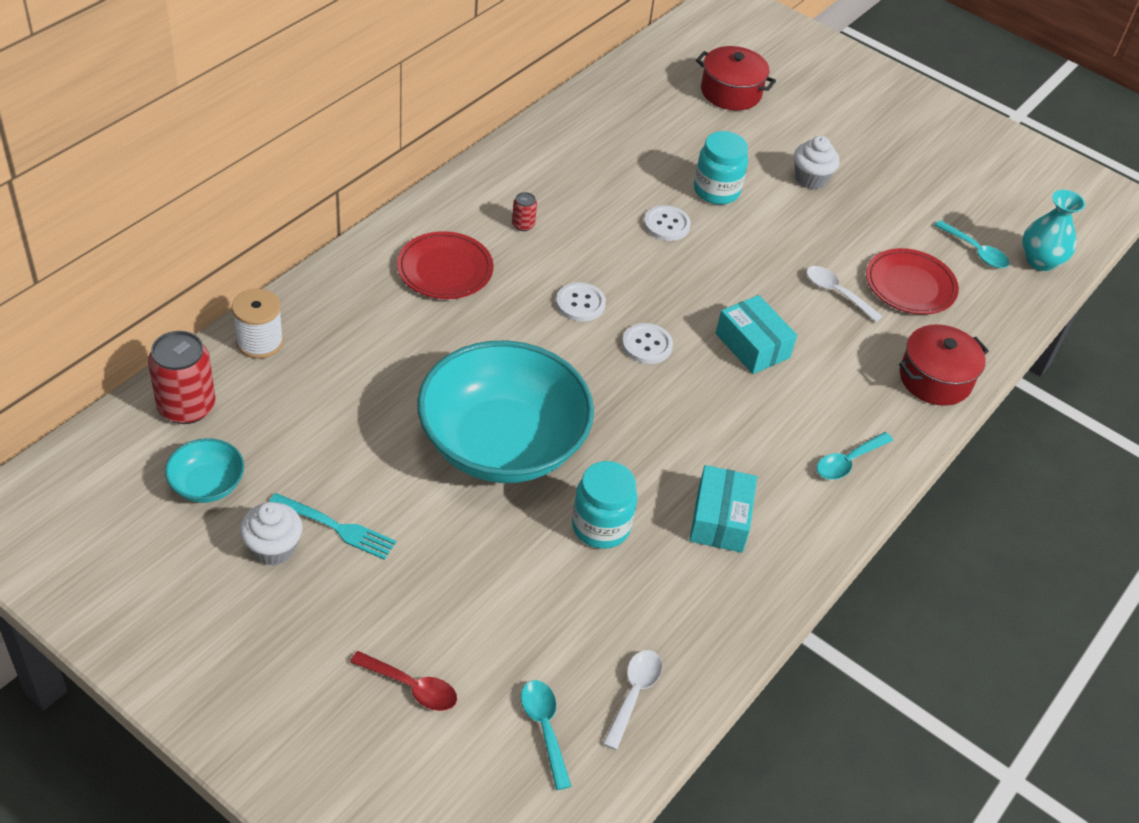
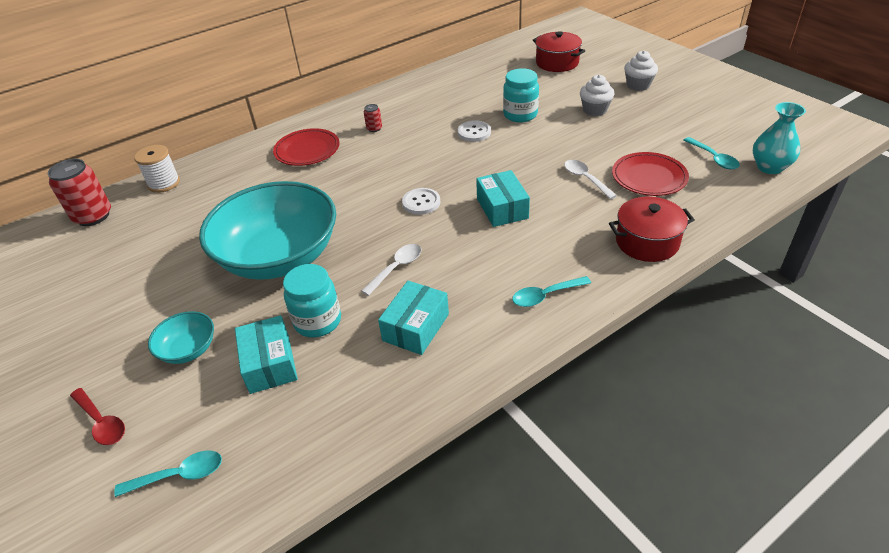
camera: 25 degrees right, 5 degrees down
turquoise bowl [165,438,245,503] -> turquoise bowl moved to [148,311,214,364]
white cupcake [240,502,303,566] -> white cupcake moved to [624,51,658,91]
turquoise fork [269,493,396,560] -> none
turquoise spoon [521,680,572,790] -> turquoise spoon turned 75 degrees clockwise [114,450,222,497]
white button [556,282,606,322] -> none
white spoon [603,650,662,750] -> white spoon moved to [362,244,421,296]
none -> turquoise box [235,315,298,394]

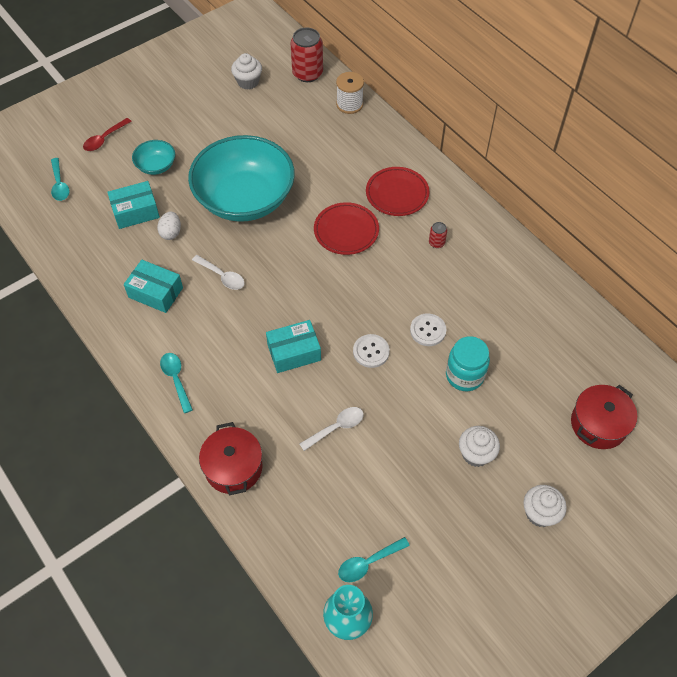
camera: 85 degrees right, 15 degrees up
turquoise jar [283,264,341,338] -> white egg [157,212,181,240]
white button [402,188,440,215] -> white button moved to [353,334,390,368]
red plate [612,152,689,196] -> red plate moved to [314,202,379,255]
none -> white cupcake [231,53,262,90]

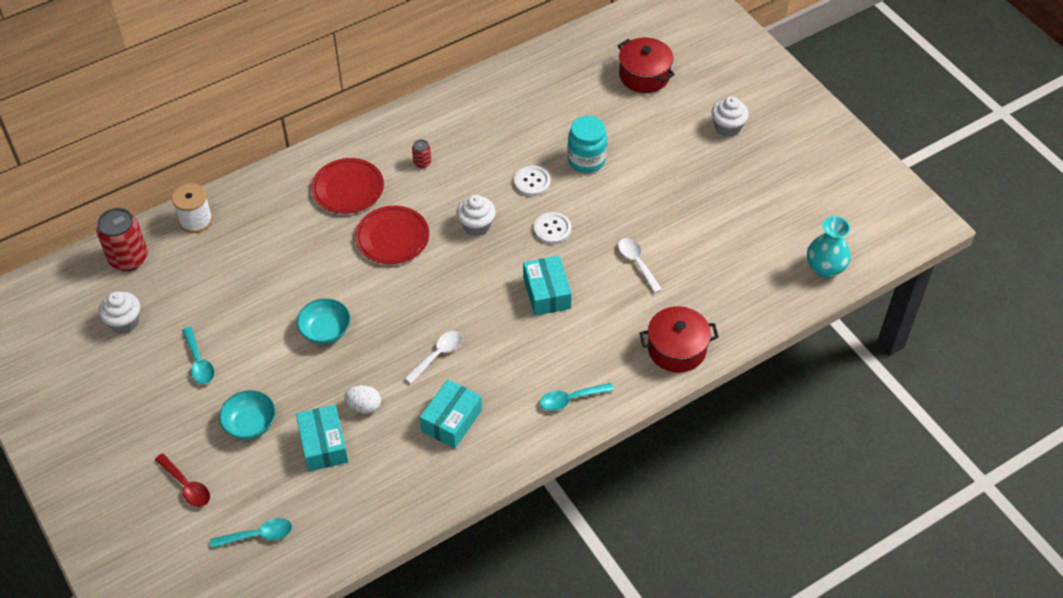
camera: 85 degrees left, 5 degrees down
turquoise bowl [188,135,295,222] -> turquoise bowl [297,298,351,344], size x0.43
turquoise spoon [338,537,410,582] -> turquoise spoon moved to [182,327,214,384]
white cupcake [459,426,500,467] -> white cupcake moved to [457,195,496,236]

